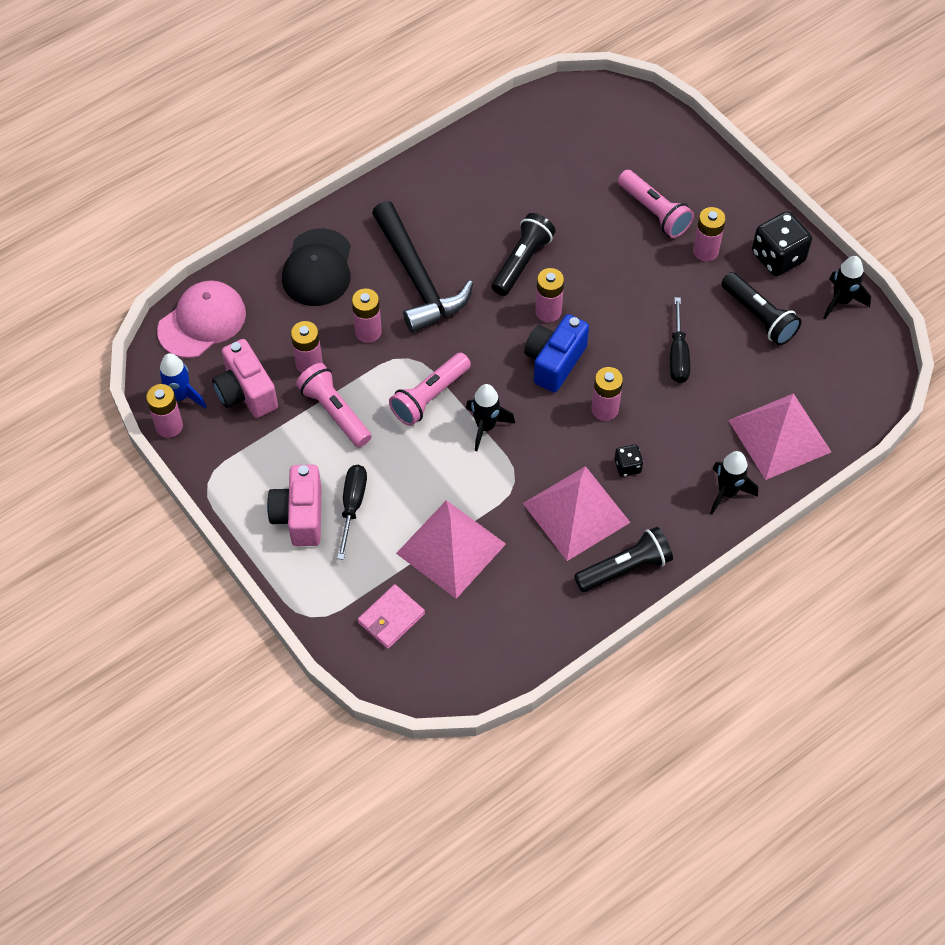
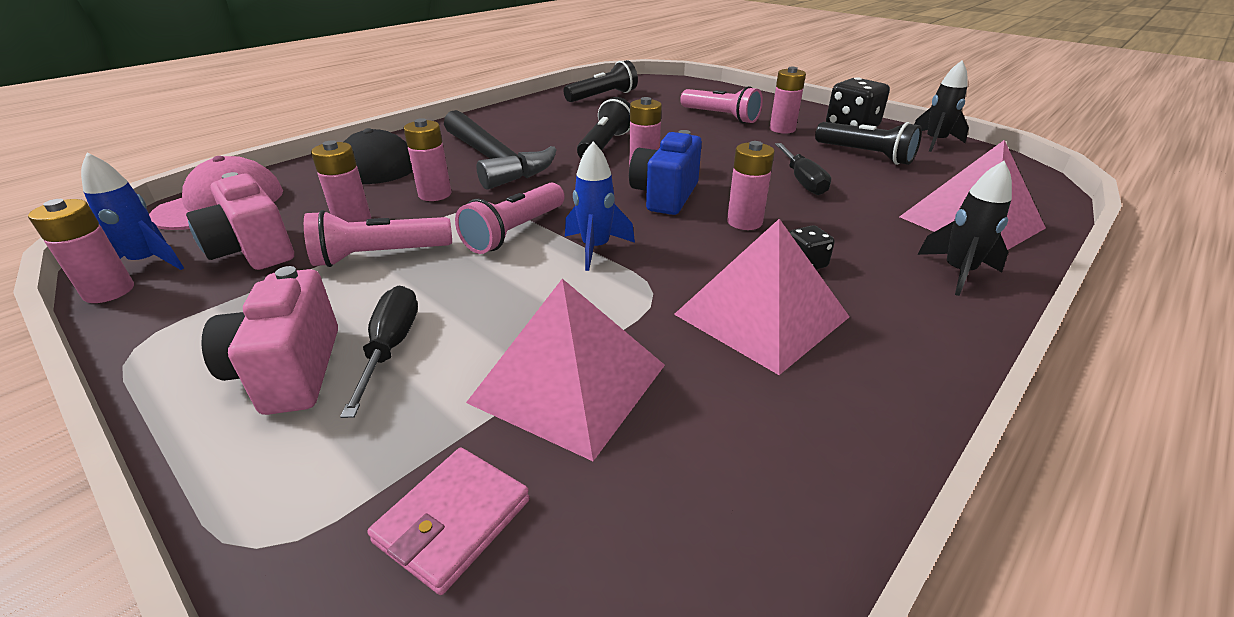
camera: 10 degrees left, 25 degrees down
pink flashlight [296,363,372,447] -> pink flashlight turned 60 degrees counterclockwise [304,210,452,267]
black rocket [466,384,515,451] -> blue rocket [565,142,635,271]
black flashlight [574,527,673,592] -> black flashlight moved to [563,60,638,102]

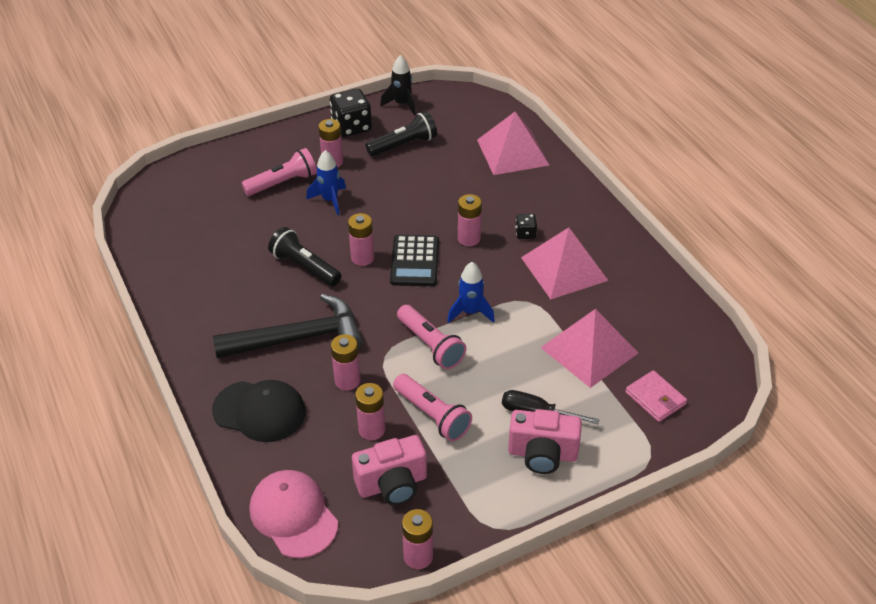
camera: 70 degrees left, 10 degrees up
blue rocket [81,153,184,270] -> blue rocket moved to [306,150,346,215]
pink flashlight [304,210,452,267] -> pink flashlight turned 45 degrees counterclockwise [393,374,472,441]
black flashlight [563,60,638,102] -> none
blue camera [629,130,702,215] -> black calculator [390,235,439,286]
black screwdriver [775,143,831,195] -> none
black rocket [917,161,1012,296] -> none

